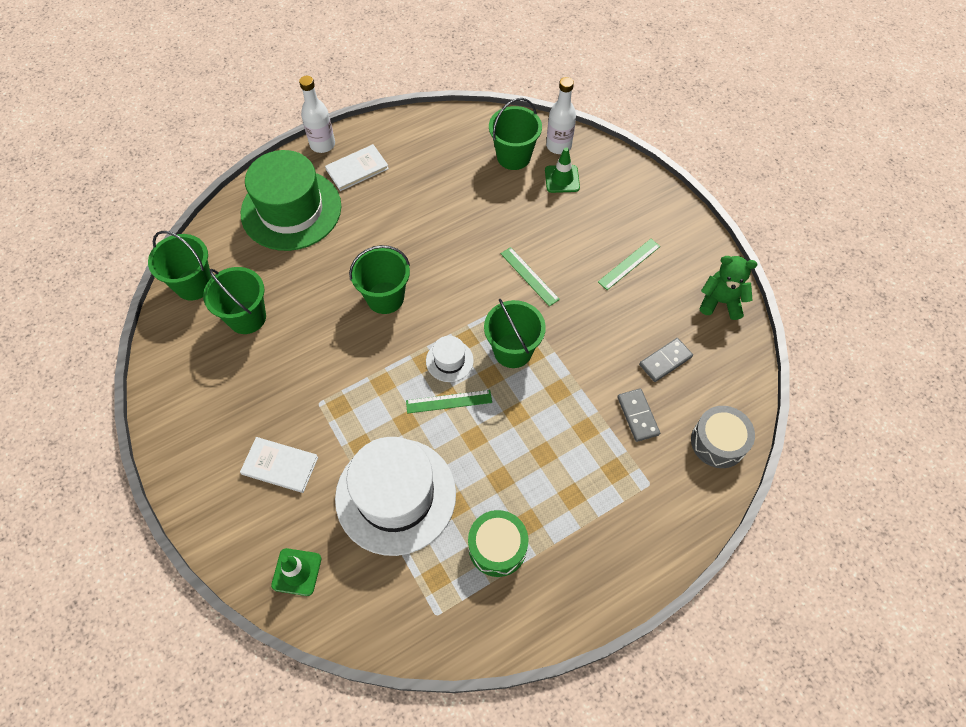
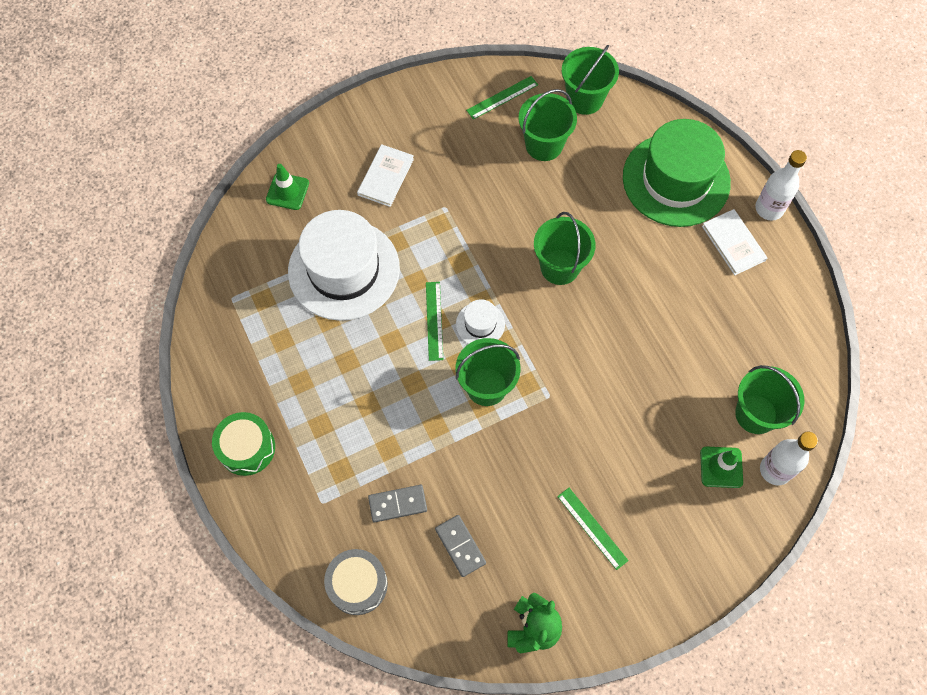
camera: 95 degrees right, 5 degrees up
green drum [468,510,528,577] -> green drum moved to [212,412,275,476]
green ruler [501,247,560,307] -> green ruler moved to [466,76,538,120]

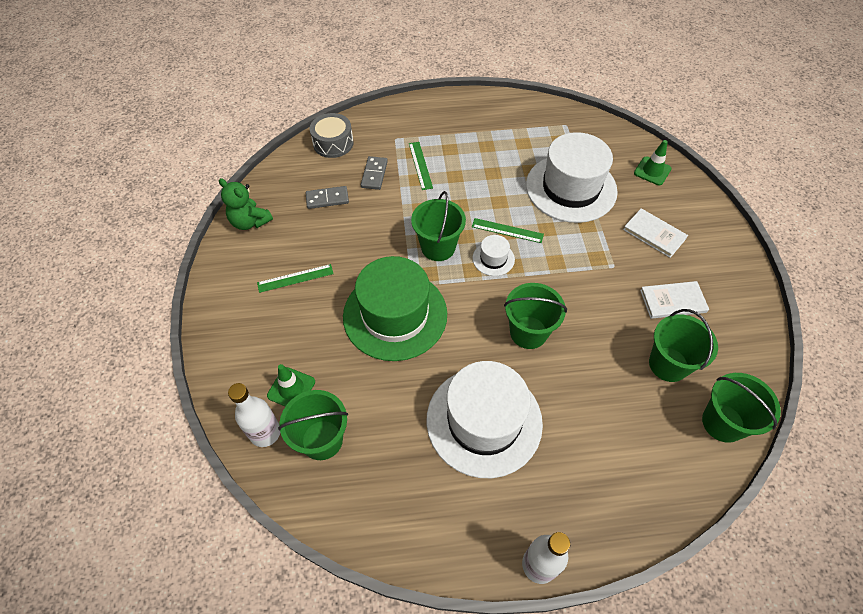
camera: 110 degrees right, 10 degrees down
green drum [212,412,275,476] -> none
green ruler [466,76,538,120] -> green ruler moved to [409,142,433,190]
green hat [623,119,731,227] -> green hat moved to [343,256,447,361]
white book [702,209,767,275] -> white book moved to [640,281,709,319]
none -> white hat [426,361,543,478]

